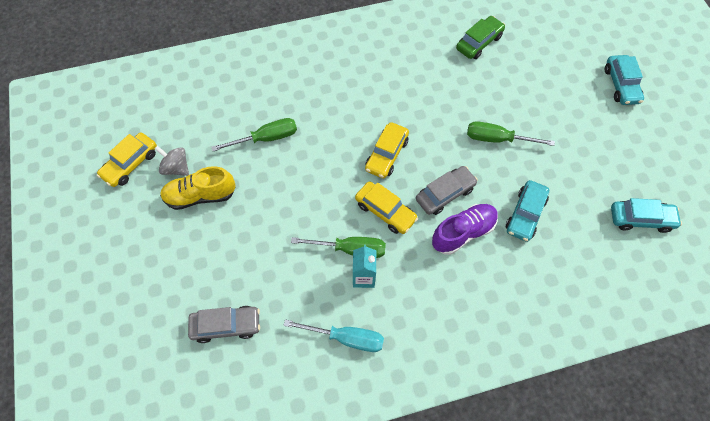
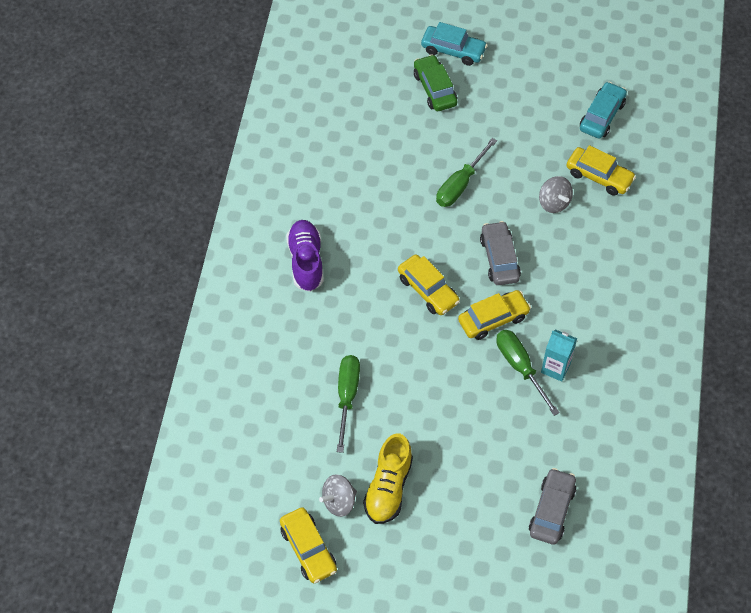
camera: 65 degrees left, 5 degrees down
turquoise screwdriver [283,319,384,352] -> none
green screwdriver [291,237,386,258] -> green screwdriver turned 60 degrees counterclockwise [496,330,560,416]
purple shoe [432,204,498,255] -> purple shoe moved to [286,220,324,292]
green car [456,16,505,59] -> green car moved to [414,54,457,111]
turquoise car [506,180,549,242] -> grey spinning top [539,176,573,213]
none -> yellow car [567,145,636,196]

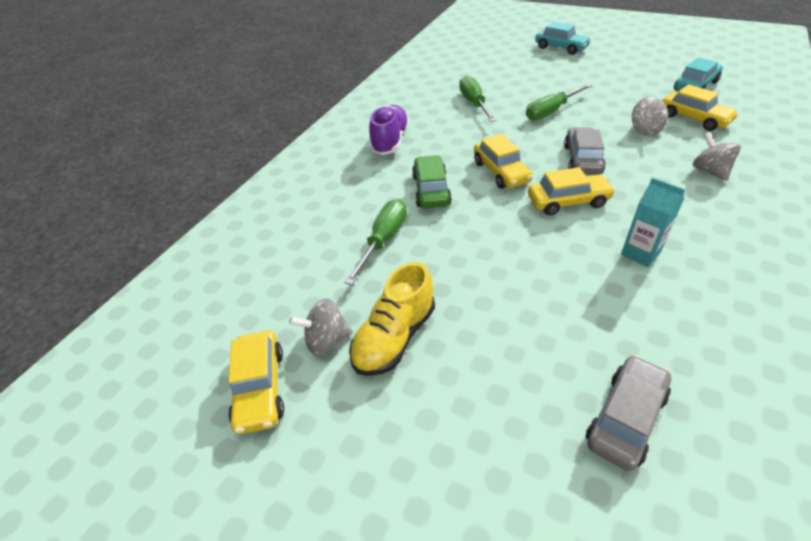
camera: 20 degrees right, 15 degrees down
green car [414,54,457,111] -> green car moved to [412,155,452,208]
green screwdriver [496,330,560,416] -> green screwdriver moved to [459,75,496,122]
none -> grey spinning top [693,132,741,181]

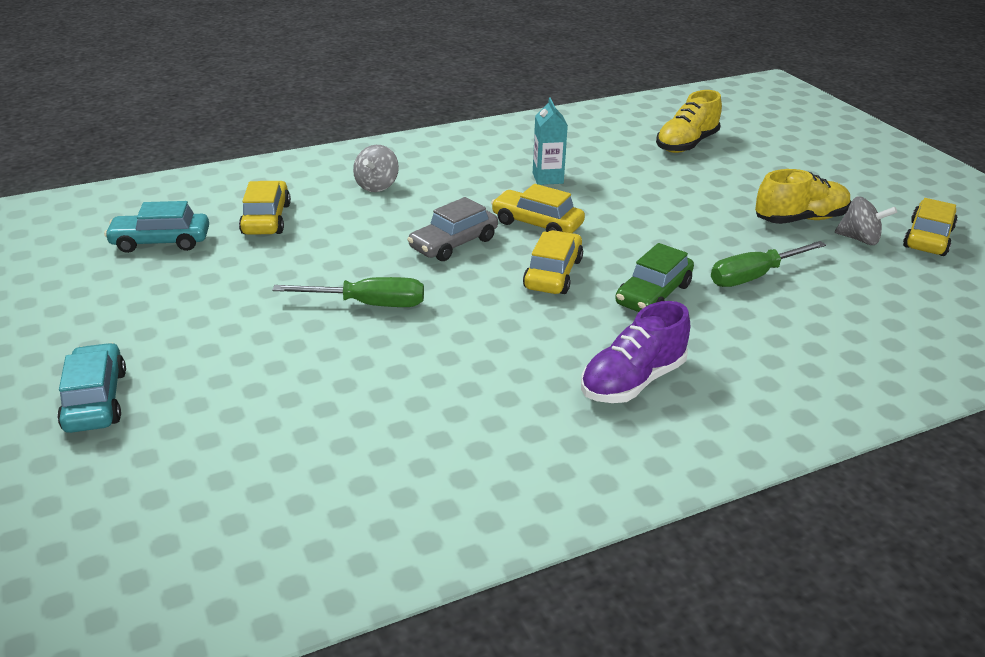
camera: 145 degrees left, 10 degrees down
green screwdriver [459,75,496,122] -> none
grey car [586,355,671,471] -> yellow shoe [656,90,722,153]
grey spinning top [632,96,668,136] -> none

